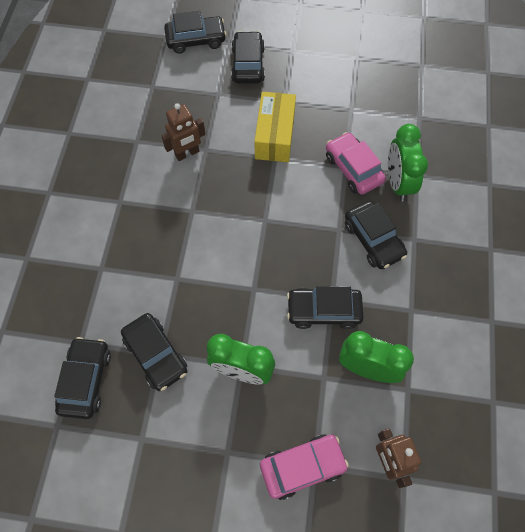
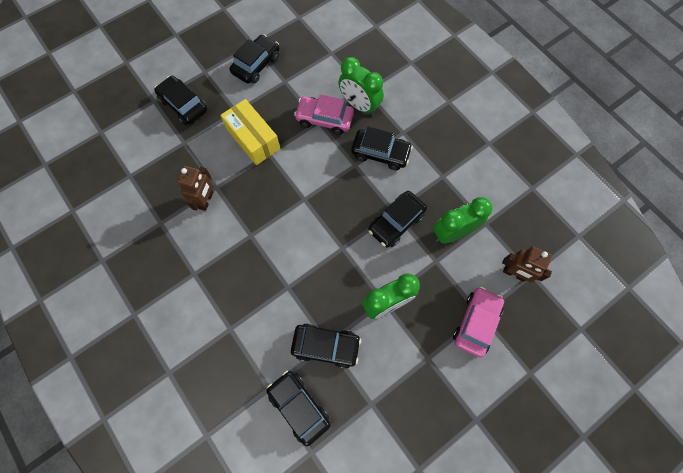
camera: 45 degrees left, 5 degrees up
black car [164,11,227,54] -> black car moved to [230,35,280,84]

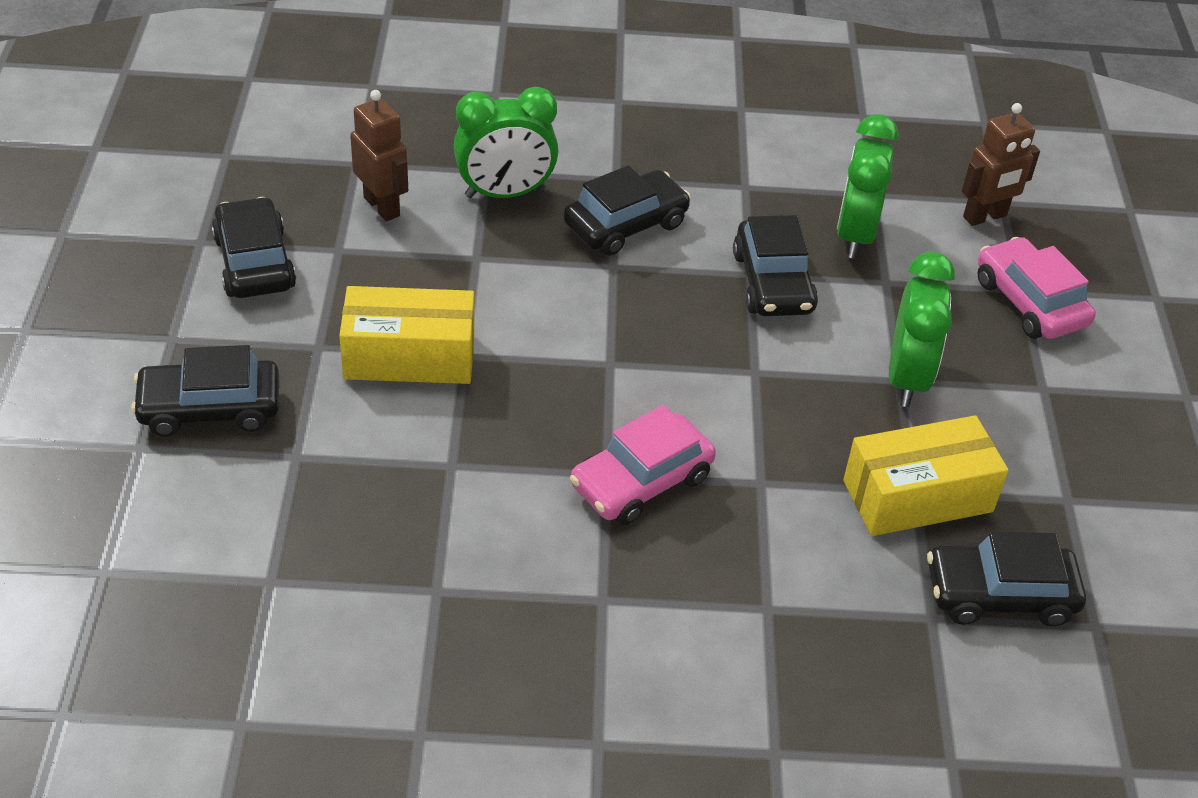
camera: 55 degrees left, 25 degrees down
brown robot [177,166,213,211] -> brown robot moved to [350,90,408,221]
black car [291,323,361,369] -> yellow box [843,415,1009,536]
pink car [294,95,354,135] -> pink car moved to [570,405,716,525]

